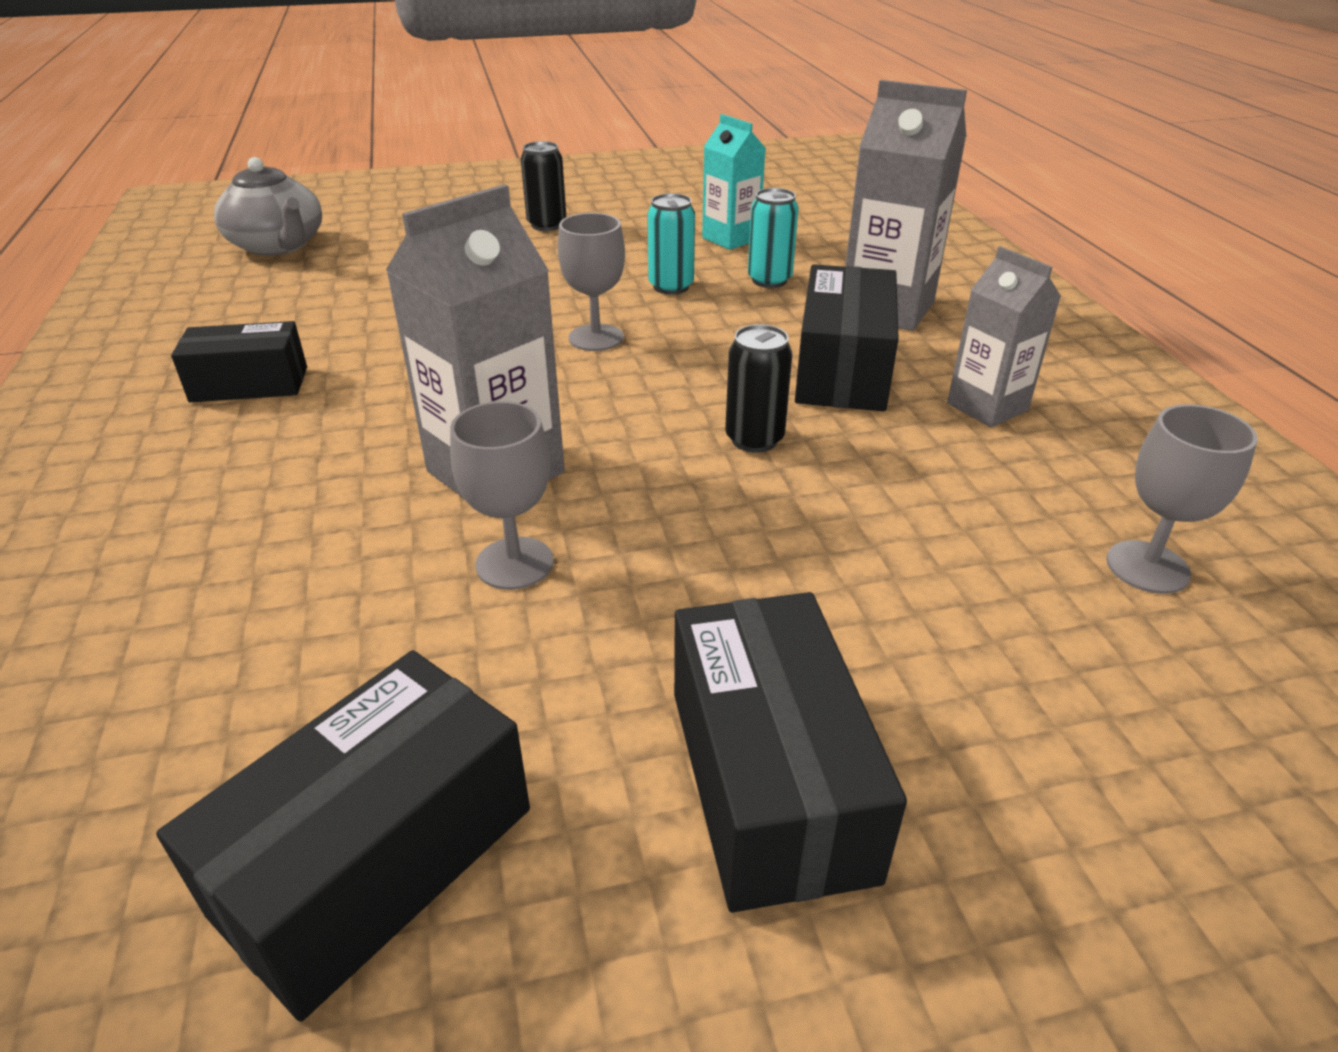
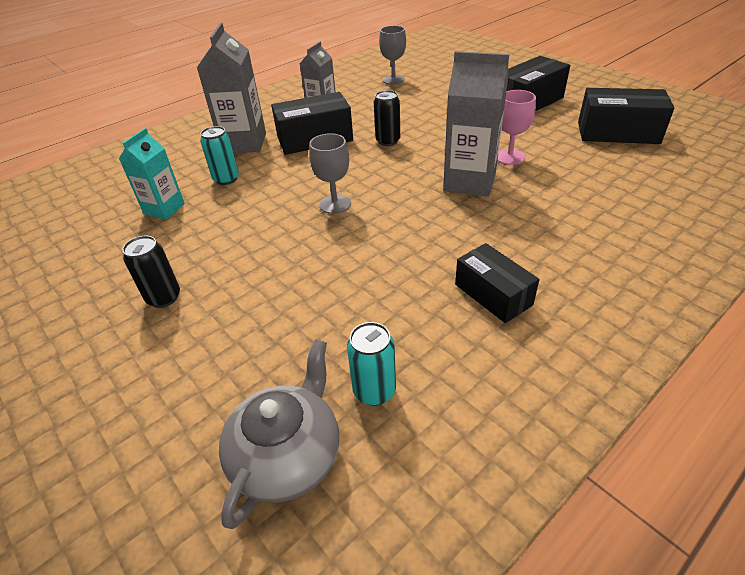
camera: 115 degrees left, 5 degrees up
grey goblet [450,401,554,590] -> pink goblet [498,90,536,165]
turquoise can [647,193,695,295] -> turquoise can moved to [347,322,396,406]

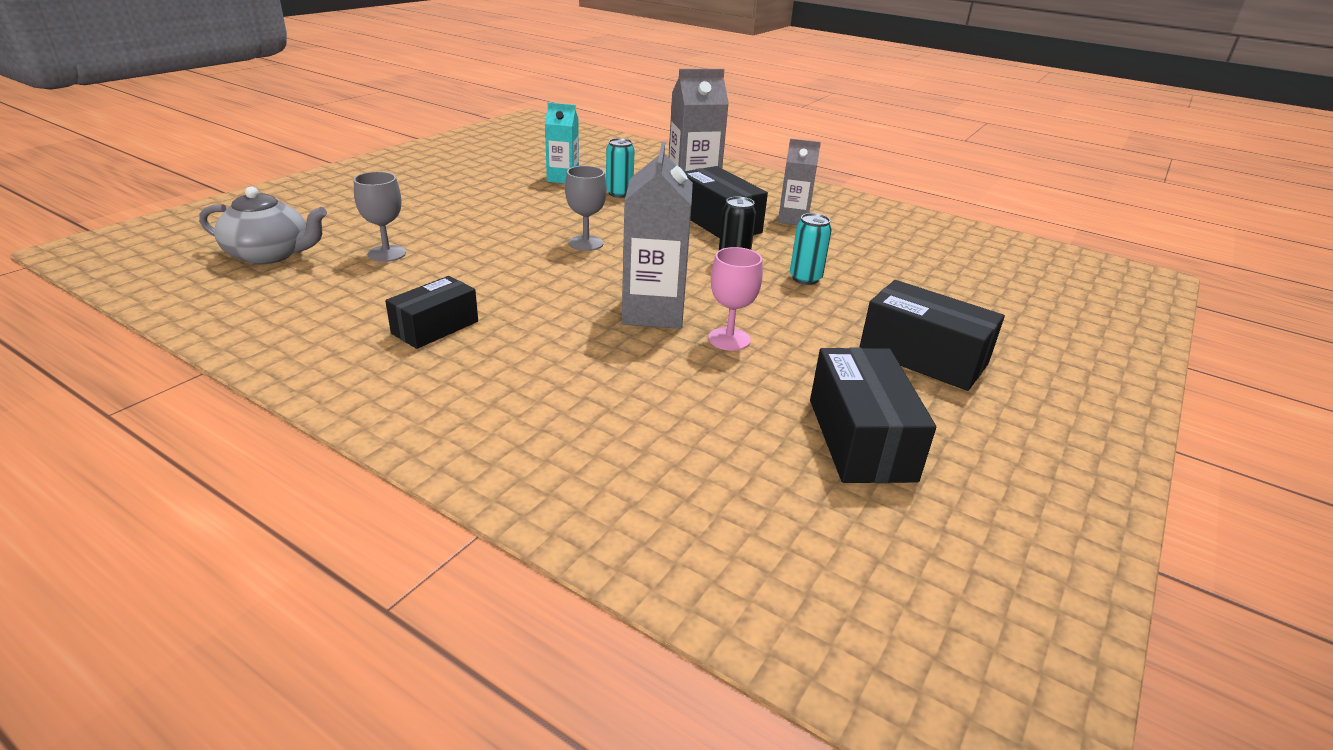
camera: 70 degrees right, 10 degrees down
black can [122,236,180,308] -> none
turquoise can [347,322,396,406] -> turquoise can moved to [790,213,832,285]
grey goblet [379,26,406,85] -> grey goblet moved to [354,172,406,262]

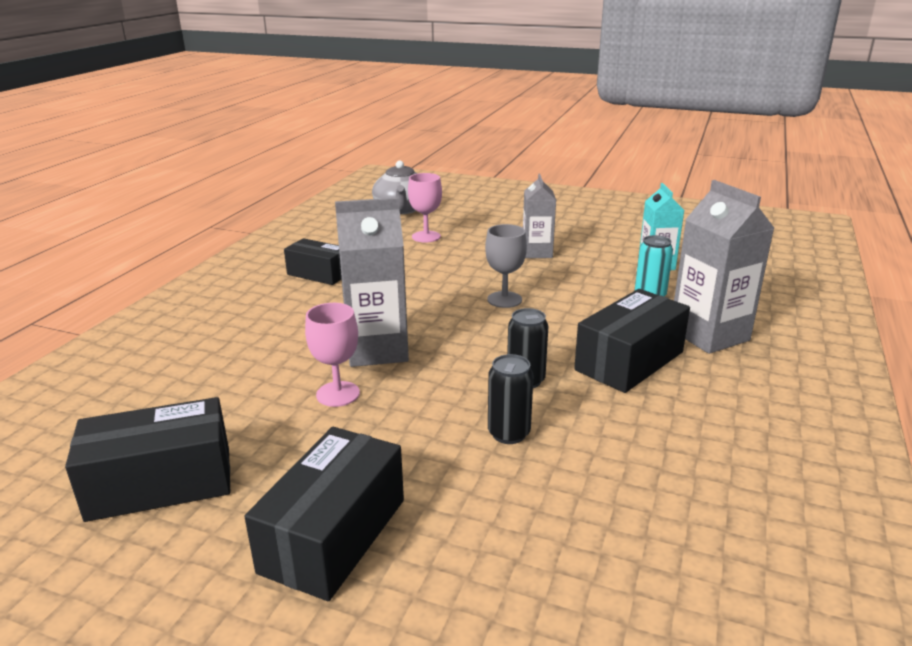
camera: 80 degrees right, 5 degrees down
grey goblet [354,172,406,262] -> pink goblet [408,173,442,243]
grey carton [778,138,821,225] -> grey carton moved to [523,174,556,258]
turquoise can [790,213,832,285] -> black can [488,354,534,444]

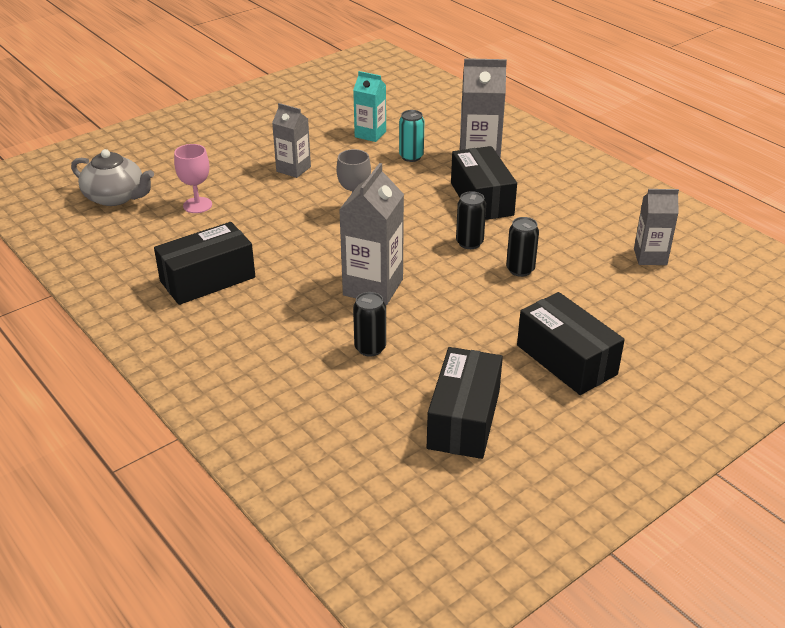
camera: 60 degrees left, 10 degrees up
black box [284,238,342,285] -> black box [154,222,255,305], size x1.50
pink goblet [305,303,360,407] -> none
none -> black can [353,292,386,357]
none -> grey carton [634,189,679,265]

